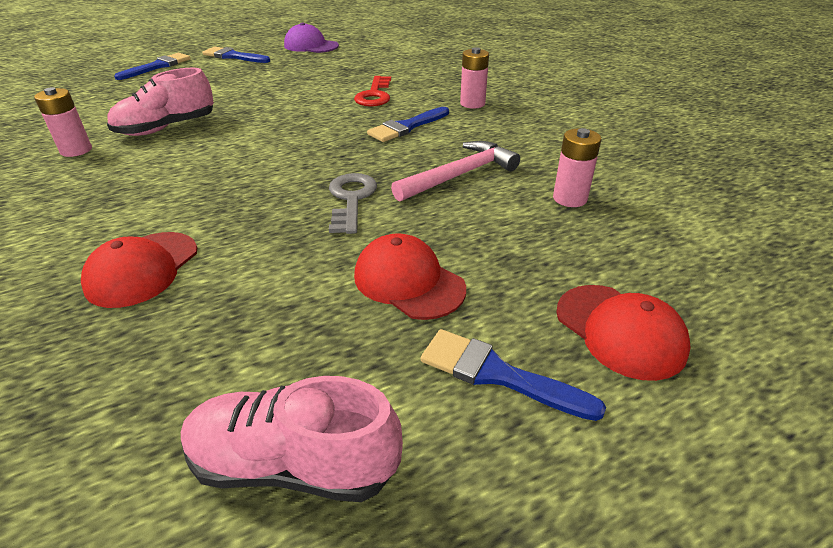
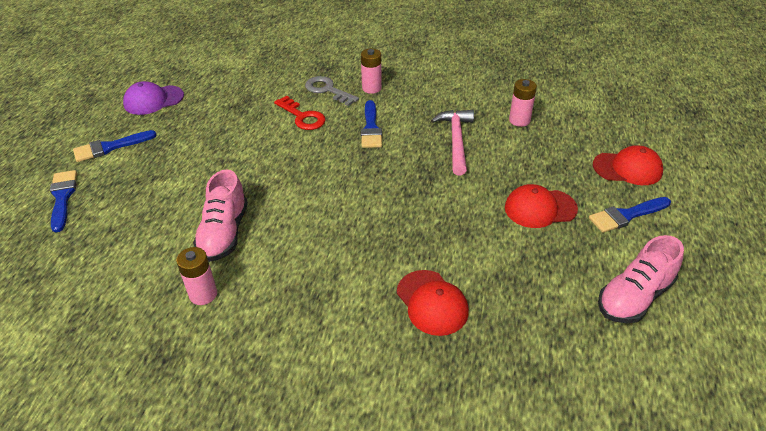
camera: 50 degrees left, 5 degrees up
grey key [329,173,377,234] -> grey key moved to [305,76,359,106]

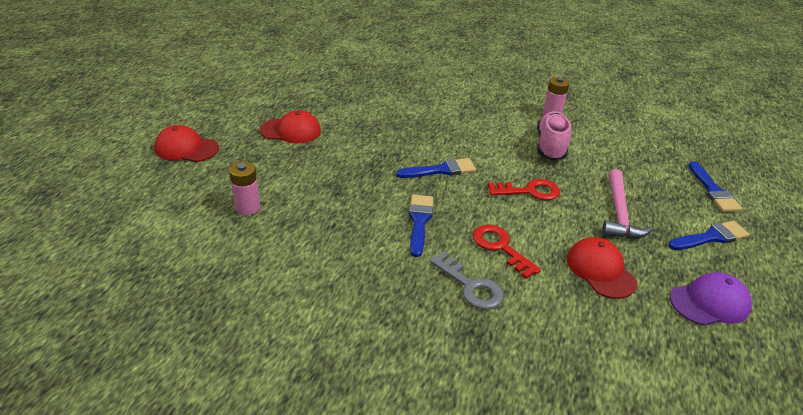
camera: 175 degrees left, 5 degrees down
pink battery [361,48,382,94] -> none
red cap [397,270,469,336] -> red cap moved to [567,237,637,299]
pink hammer [431,110,474,175] -> pink hammer moved to [602,169,653,239]
blue brush [589,197,671,233] -> blue brush moved to [396,158,476,178]
pink shoe [598,235,684,323] -> none
none -> red key [488,179,560,201]

